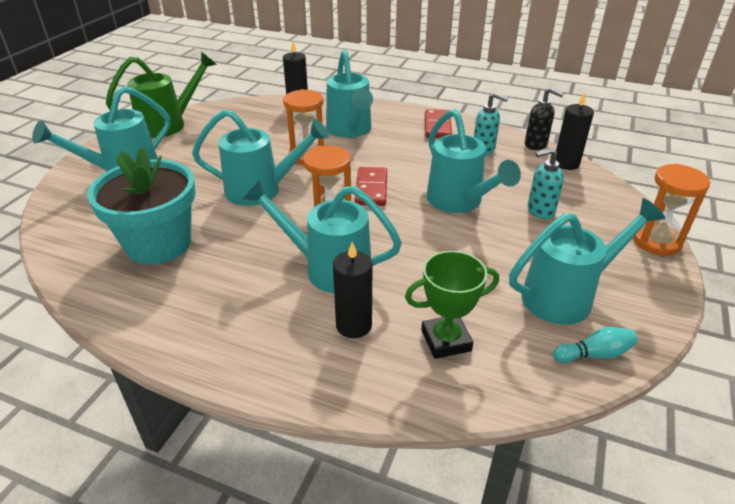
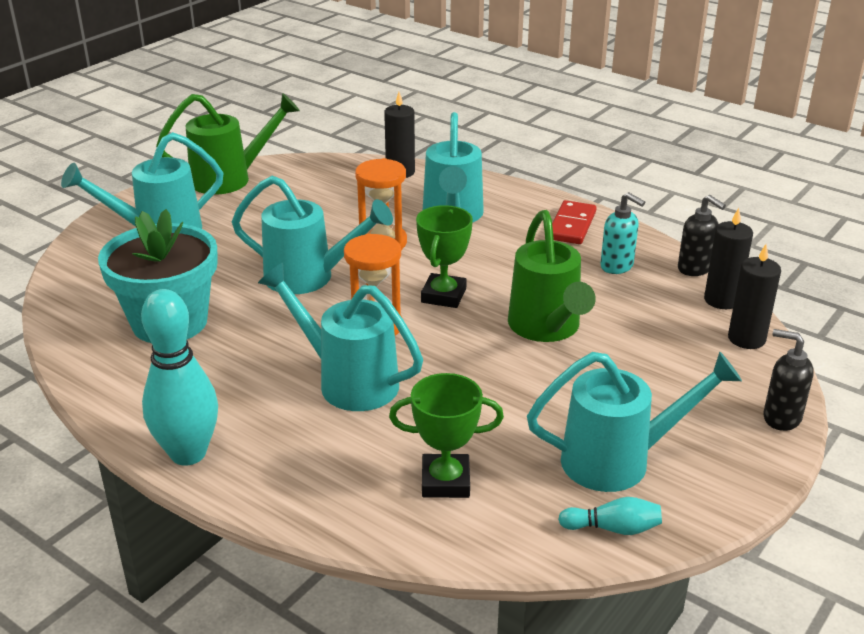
camera: 15 degrees right, 5 degrees down
black candle [333,242,372,338] -> black candle moved to [728,244,781,349]
red domino [355,167,387,206] -> green trophy [416,205,473,308]
turquoise watering can [427,109,521,213] -> green watering can [508,210,596,342]
turquoise soap dispenser [528,148,564,219] -> none
orange hourglass [633,164,710,256] -> black soap dispenser [763,329,814,431]
none -> turquoise bowling pin [141,289,218,466]

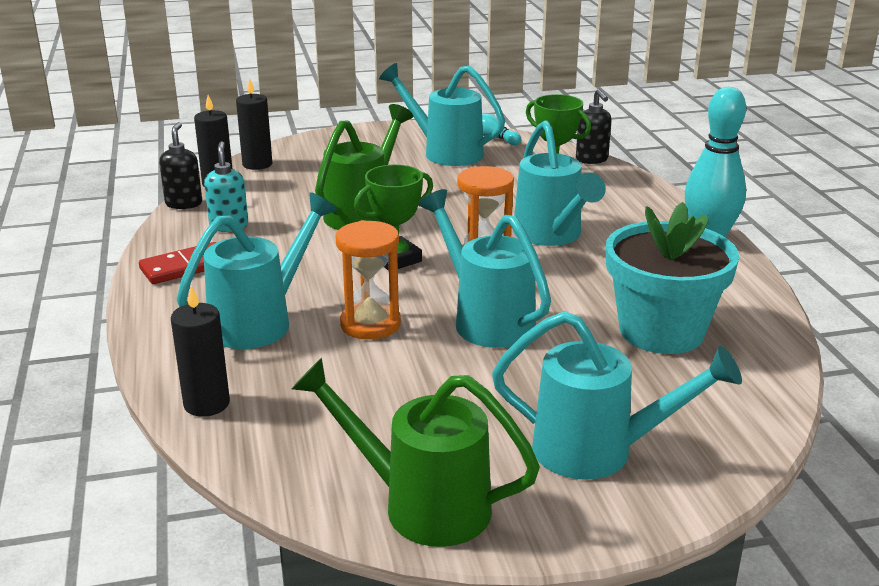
camera: 140 degrees left, 5 degrees down
black soap dispenser [763,329,814,431] -> black soap dispenser moved to [576,89,612,164]

